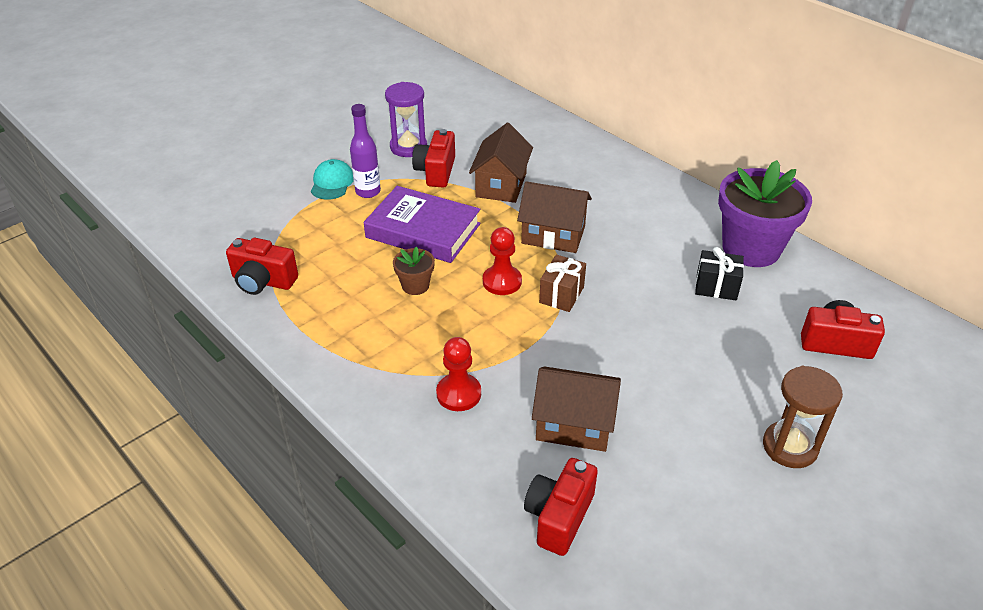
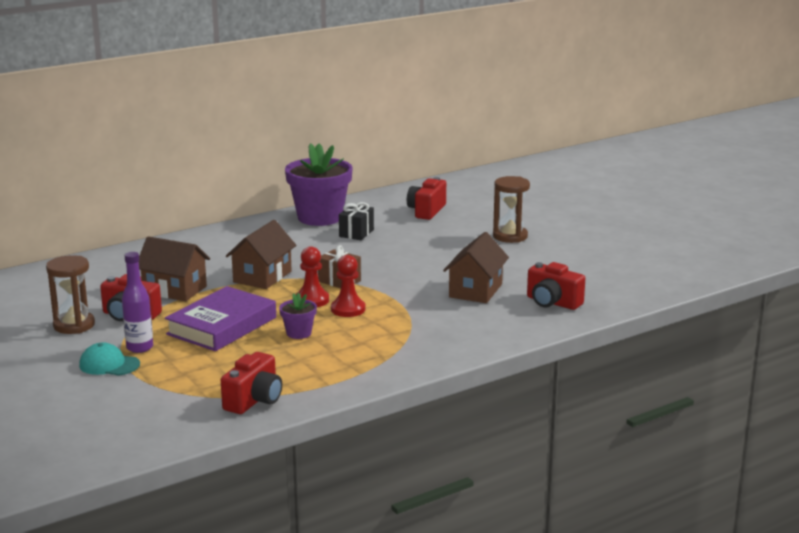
camera: 80 degrees left, 20 degrees down
purple hourglass [385,82,427,157] -> brown hourglass [46,255,95,334]
brown flower pot [393,247,435,295] -> purple flower pot [279,293,317,339]
red pawn [436,337,481,411] -> red pawn moved to [331,255,366,317]

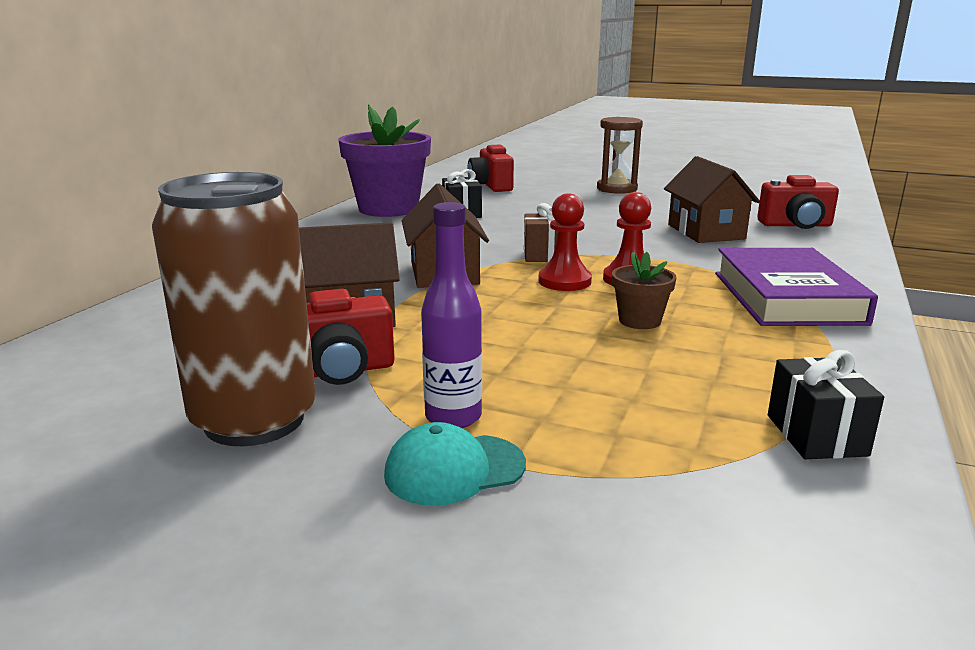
camera: 35 degrees left, 0 degrees up
brown hourglass [46,255,95,334] -> brown can [152,172,316,446]
purple book [165,286,276,351] -> purple book moved to [715,248,878,326]
red camera [221,352,282,414] -> black gift [768,350,884,459]
purple flower pot [279,293,317,339] -> brown flower pot [612,252,677,329]

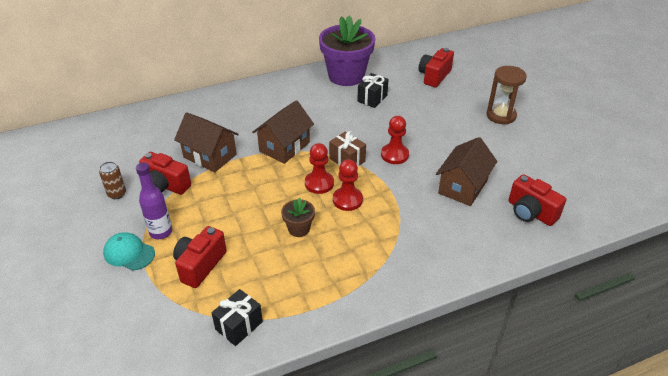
camera: 45 degrees right, 20 degrees up
brown can [152,172,316,446] -> brown can [99,162,126,199], size x0.40
purple book [715,248,878,326] -> none
none -> red camera [173,226,227,288]
none -> red pawn [381,116,409,164]

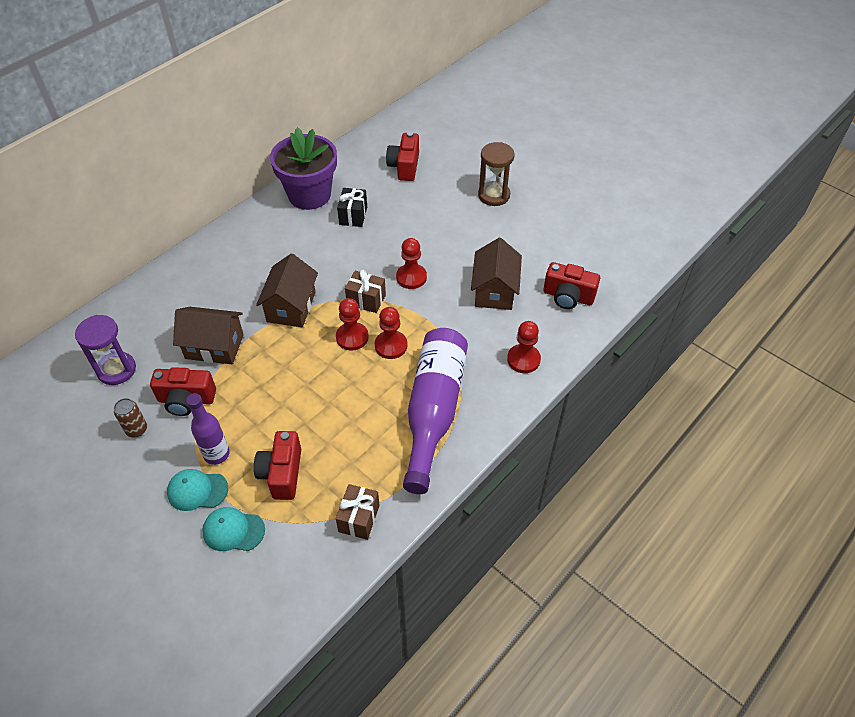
camera: 25 degrees left, 10 degrees up
black gift [211,289,263,346] -> brown gift [336,484,380,540]
brown flower pot [281,198,315,237] -> none
none -> purple hourglass [75,315,136,385]
none -> turquoise cap [202,507,265,551]
none -> purple bottle [403,328,468,494]
none -> red pawn [507,321,541,373]

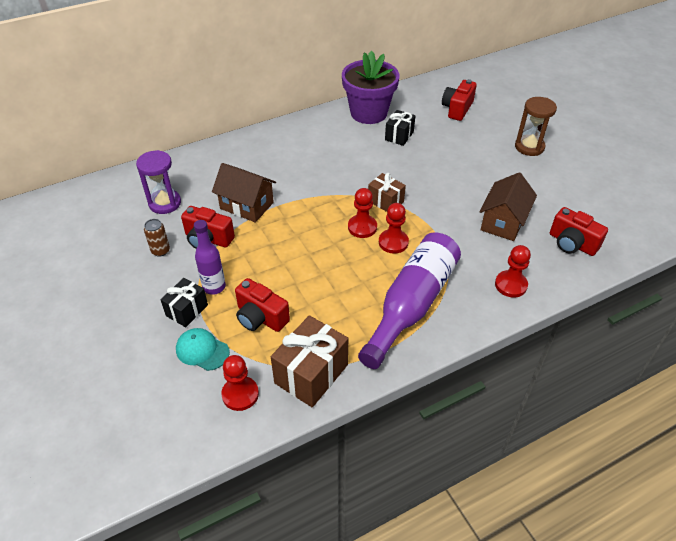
camera: 20 degrees right, 5 degrees down
turquoise cap [167,469,228,511] -> black gift [160,278,208,327]
red camera [254,431,301,500] -> red camera turned 75 degrees counterclockwise [235,278,290,332]
brown house [256,253,318,327] -> none
brown gift [336,484,380,540] -> brown gift [271,315,348,407], size x1.65
red pawn [396,238,427,289] -> red pawn moved to [221,355,259,411]

